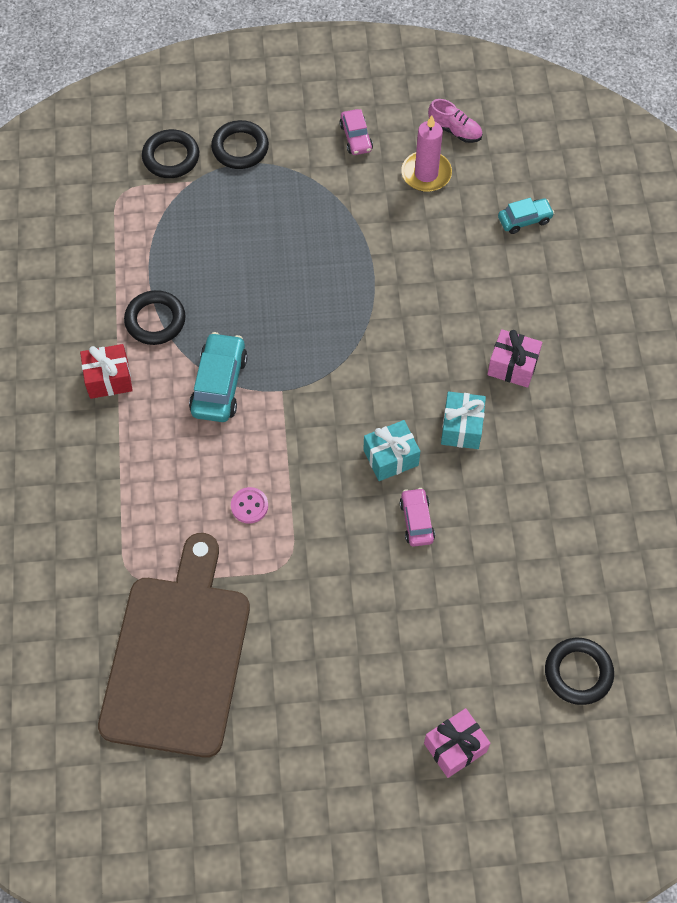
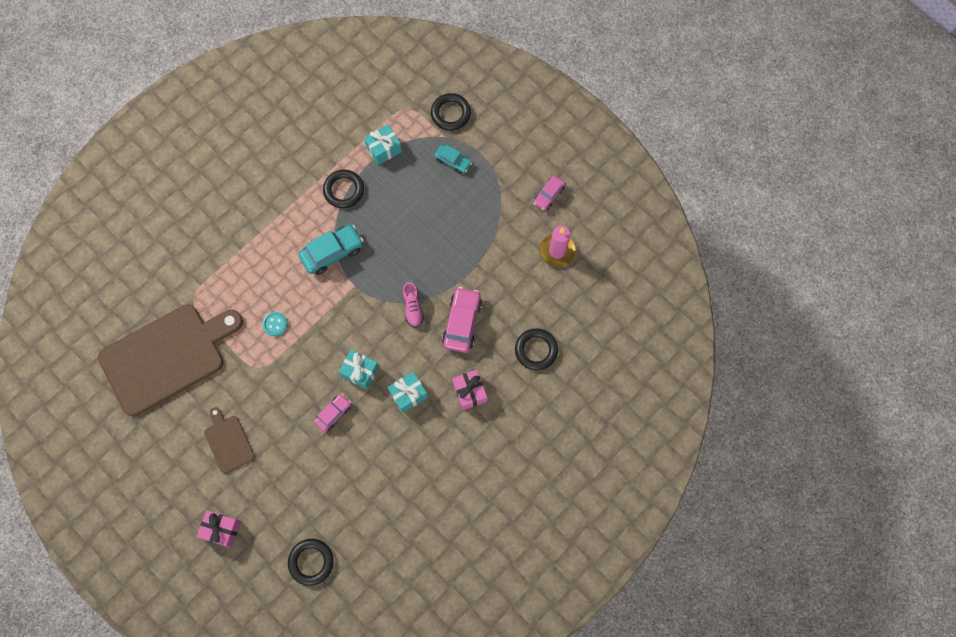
camera: 50 degrees right, 10 degrees up
red gift [80,344,133,399] -> none
black ring [211,120,269,169] -> black ring moved to [515,328,558,371]
pink button [231,487,268,524] -> turquoise button [262,312,288,336]
pink shoe [428,99,483,143] -> pink shoe moved to [403,282,424,328]
turquoise car [498,198,554,234] -> turquoise car moved to [434,145,472,174]
none -> brown cutting board [204,407,255,473]
none -> turquoise gift [364,124,402,165]
none -> pink car [442,287,482,353]

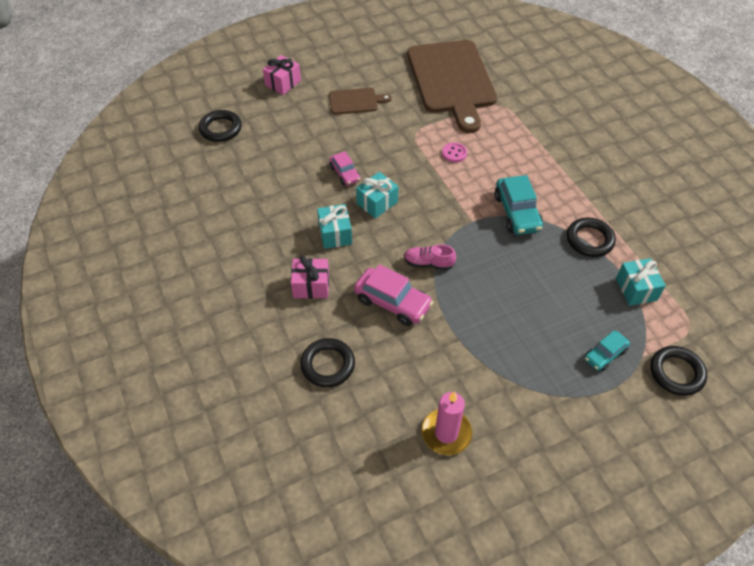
camera: 110 degrees right, 20 degrees down
turquoise button [262,312,288,336] -> pink button [442,142,467,163]
pink car [533,175,565,211] -> none

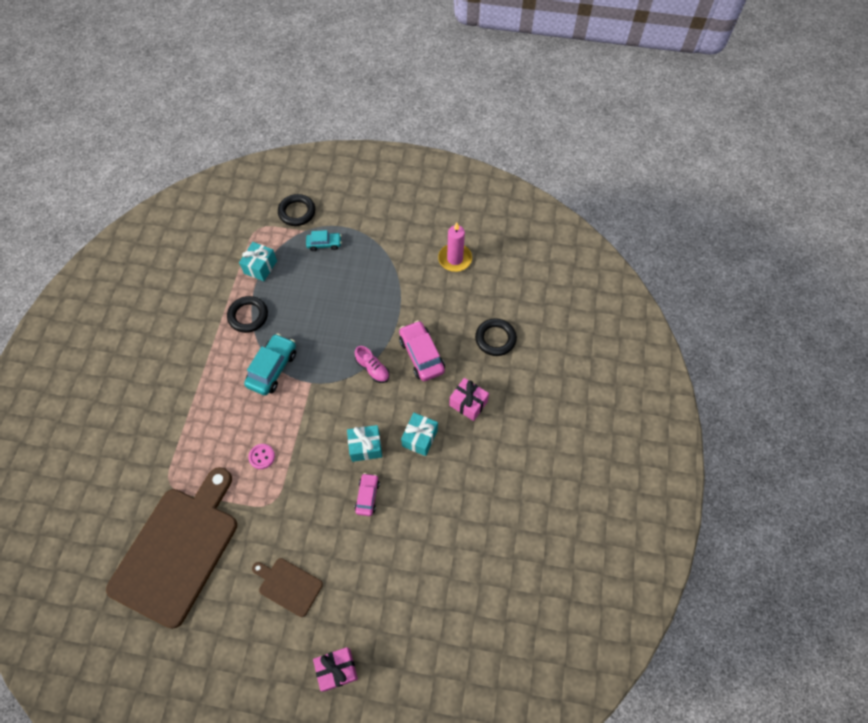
camera: 145 degrees left, 10 degrees up
black ring [199,110,242,142] -> none

